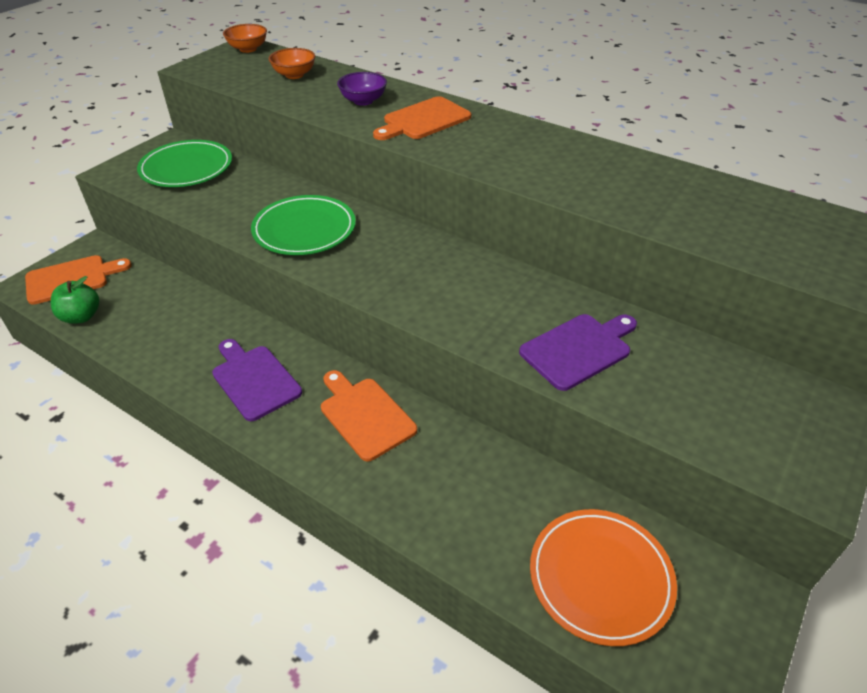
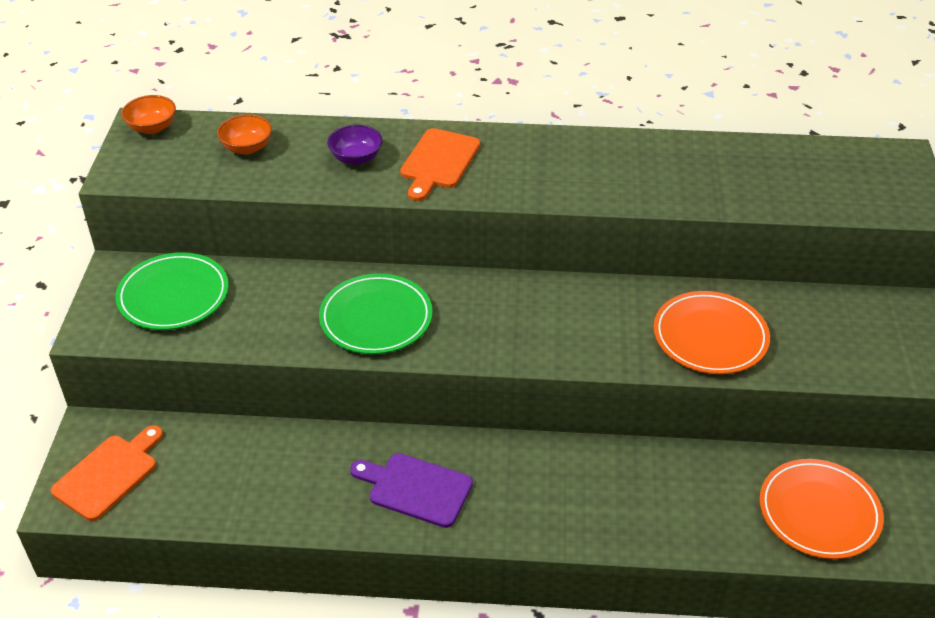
camera: 30 degrees left, 0 degrees up
green apple [51,276,99,324] -> none
orange cutting board [321,370,417,461] -> none
purple cutting board [519,314,637,391] -> orange plate [654,291,770,374]

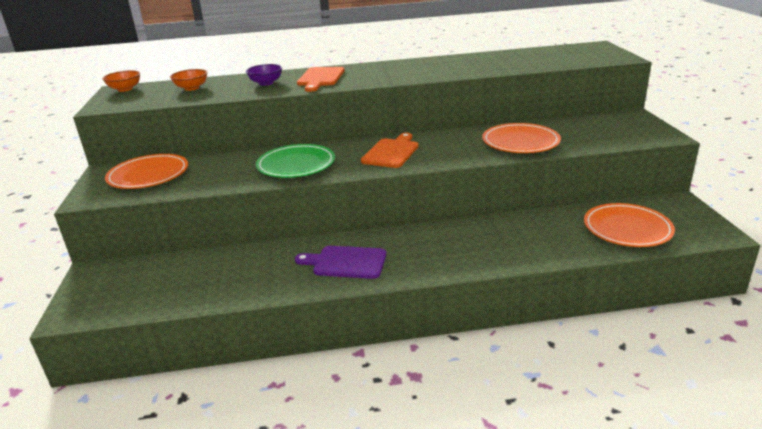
camera: 10 degrees left, 15 degrees down
orange cutting board [51,425,163,521] -> orange cutting board moved to [361,133,419,168]
green plate [115,252,229,330] -> orange plate [105,154,188,189]

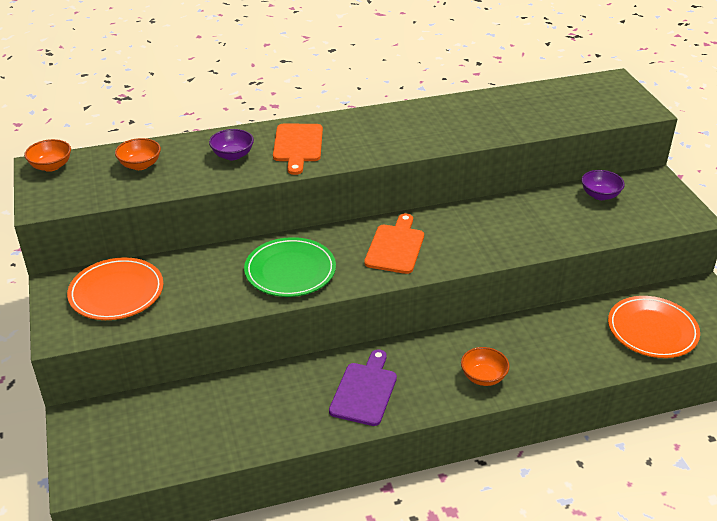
camera: 10 degrees left, 10 degrees up
purple cutting board [295,246,386,279] -> purple cutting board turned 105 degrees clockwise [329,349,397,426]
orange plate [482,123,561,153] -> none
none -> orange bowl [461,347,510,386]
none -> purple bowl [582,170,625,200]

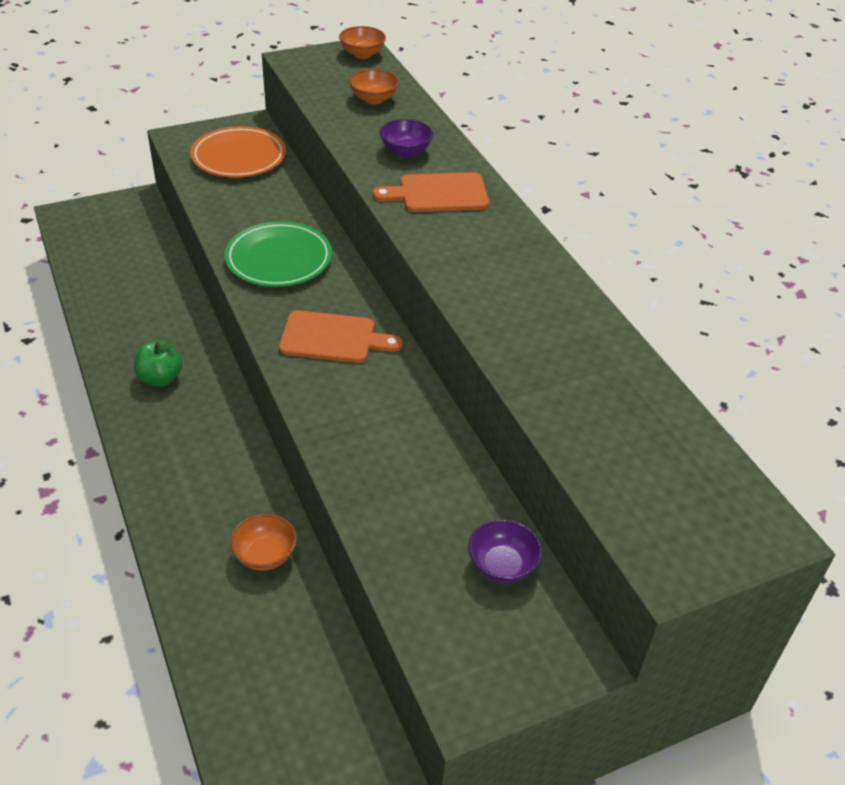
camera: 80 degrees right, 5 degrees up
purple cutting board [329,349,397,426] -> green apple [134,340,182,386]
orange bowl [461,347,510,386] -> orange bowl moved to [230,514,297,571]
orange plate [608,296,700,358] -> none

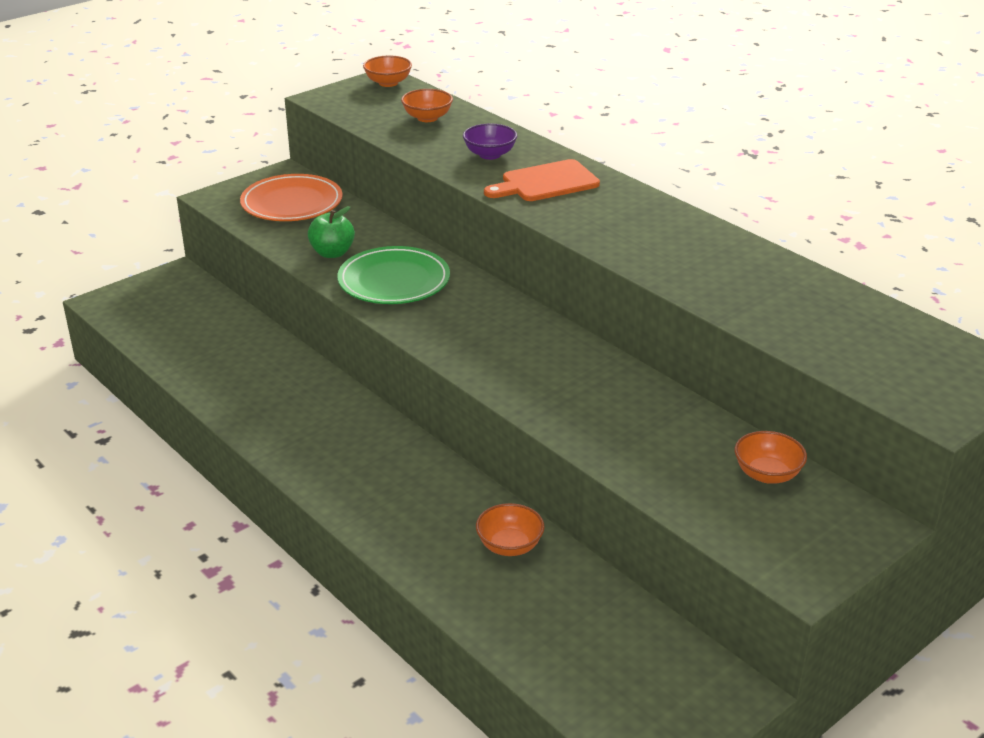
camera: 15 degrees left, 10 degrees down
green apple [134,340,182,386] -> green apple moved to [308,206,355,258]
orange cutting board [279,310,402,363] -> none
purple bowl [468,519,542,583] -> orange bowl [735,431,807,484]

